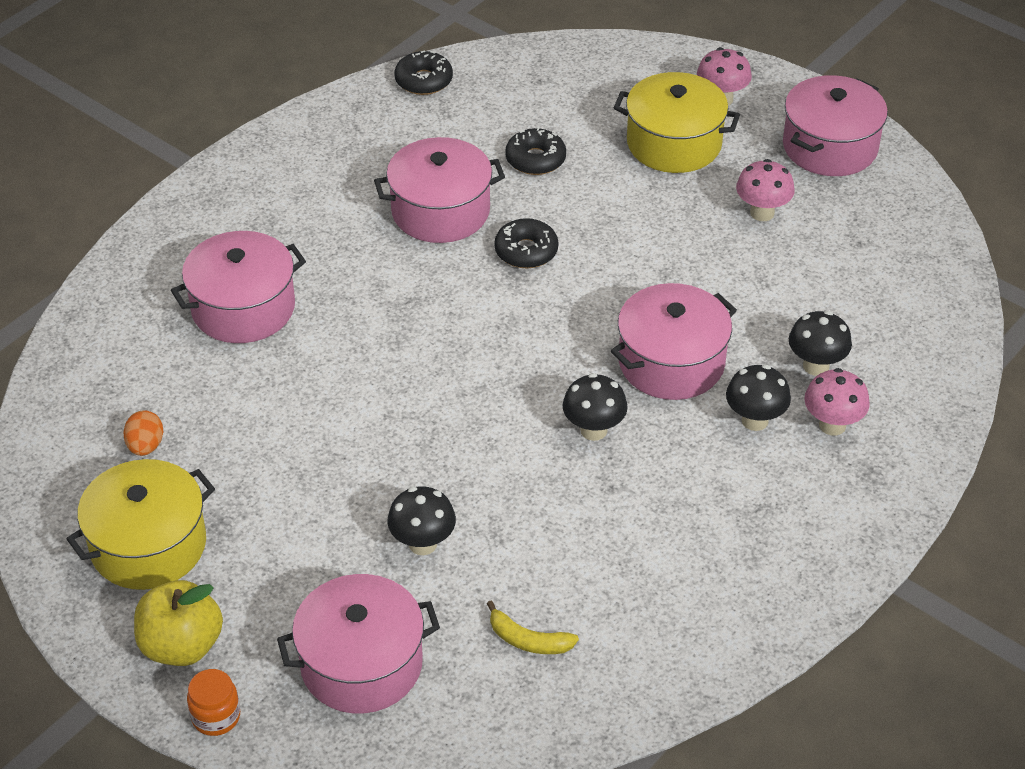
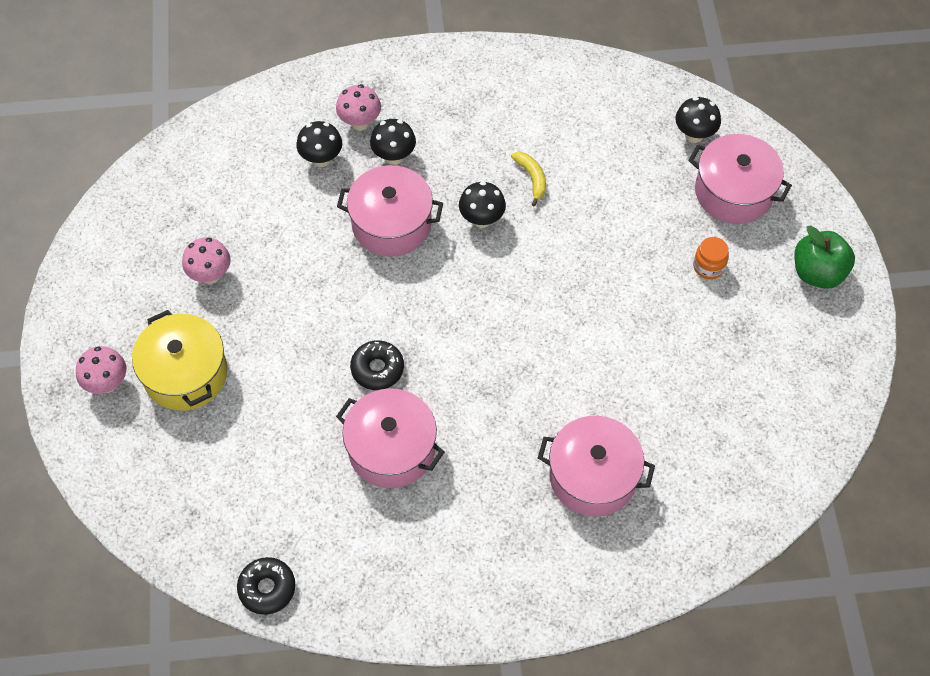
camera: 135 degrees left, 15 degrees up
yellow pot [66,459,215,590] -> none
orange egg [124,410,164,456] -> none
yellow apple [134,580,223,666] -> green apple [794,226,855,289]
orange jar [187,669,240,736] -> orange jar moved to [693,237,729,279]
black mushroom [387,486,456,555] -> black mushroom moved to [675,97,721,143]
yellow banana [487,601,579,654] -> yellow banana moved to [511,152,546,207]
black donut [505,127,566,175] -> none
pink pot [783,75,888,176] -> none

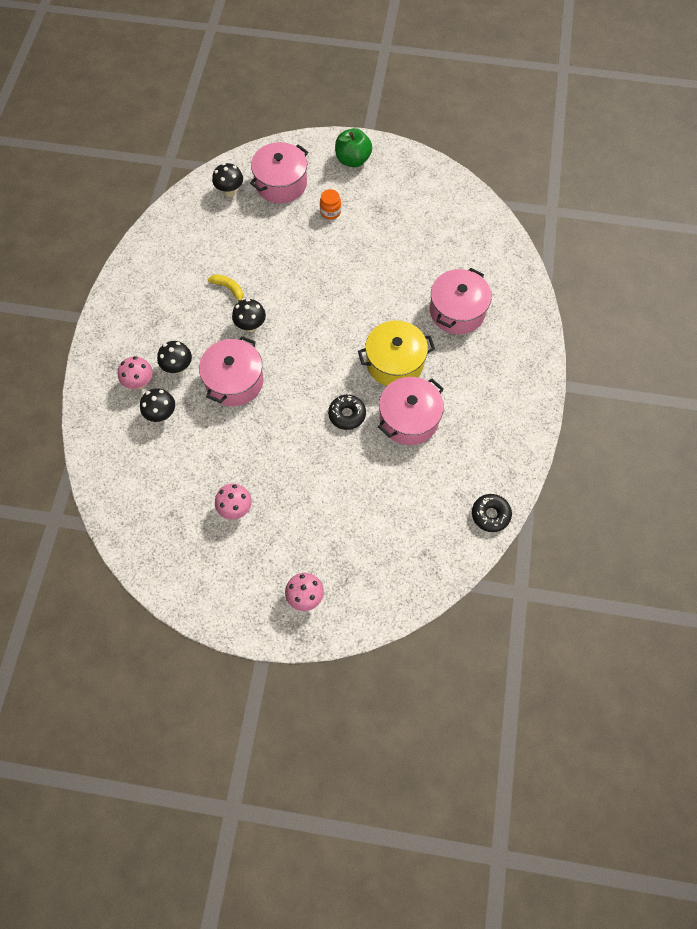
camera: 75 degrees left, 5 degrees up
yellow pot [132,310,228,411] -> yellow pot moved to [358,321,435,386]
yellow banana [511,152,546,207] -> yellow banana turned 45 degrees clockwise [208,274,243,302]

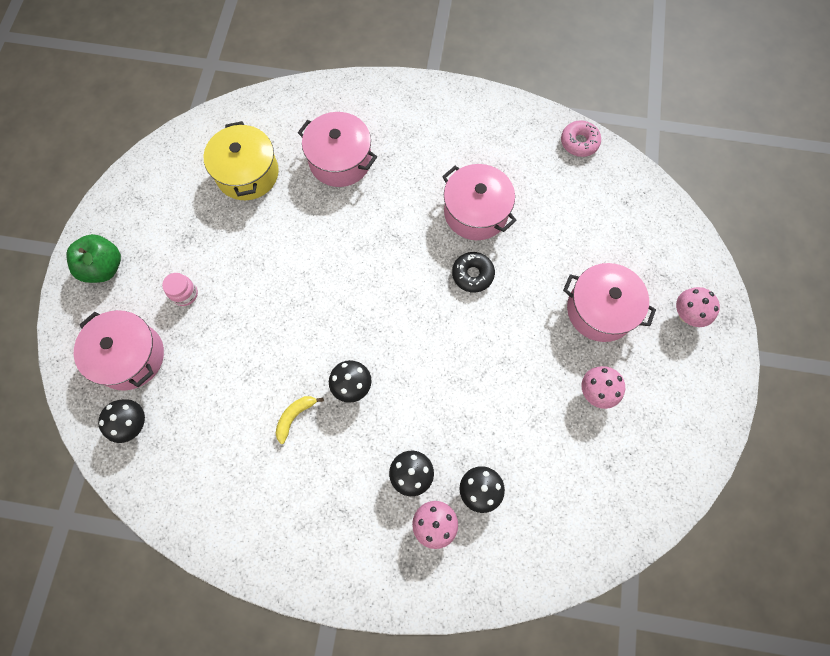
camera: 90 degrees left, 5 degrees up
pink pot [199,336,263,406] -> pink pot moved to [563,263,656,342]
orange jar [320,189,341,220] -> pink jar [162,273,198,306]
yellow pot [358,321,435,386] -> yellow pot moved to [204,121,279,200]
black donut [472,494,512,532] -> pink donut [561,120,601,157]

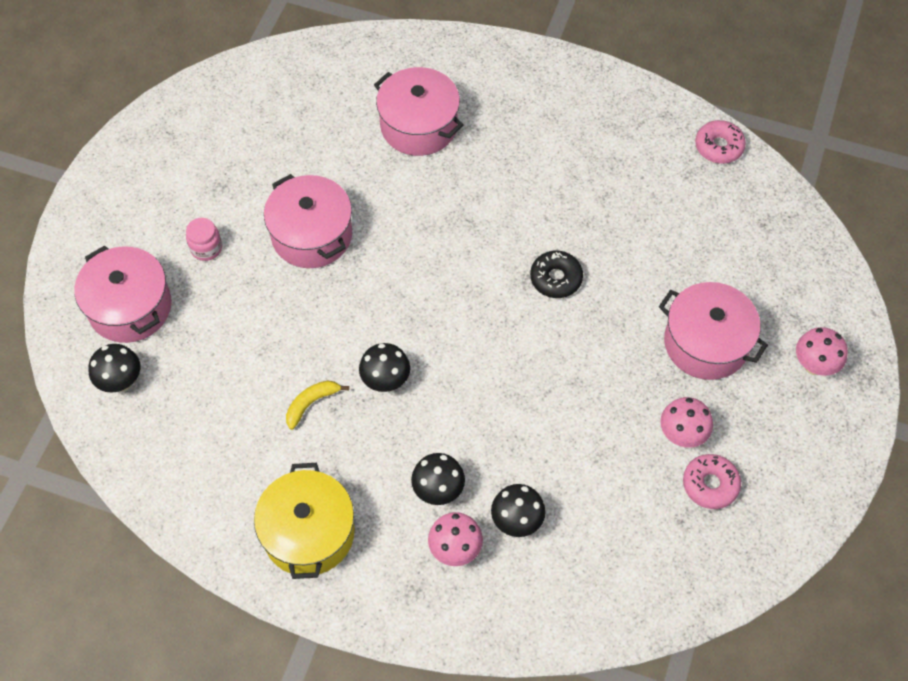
camera: 10 degrees right, 10 degrees down
green apple [66,234,121,283] -> none
yellow pot [204,121,279,200] -> yellow pot moved to [254,463,355,579]
pink pot [442,164,517,240] -> pink pot moved to [264,174,352,268]
none -> pink donut [683,454,741,509]

